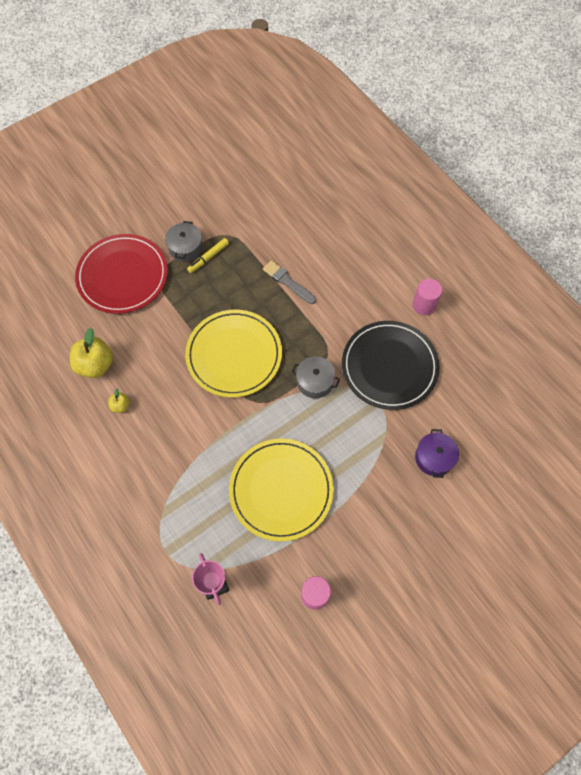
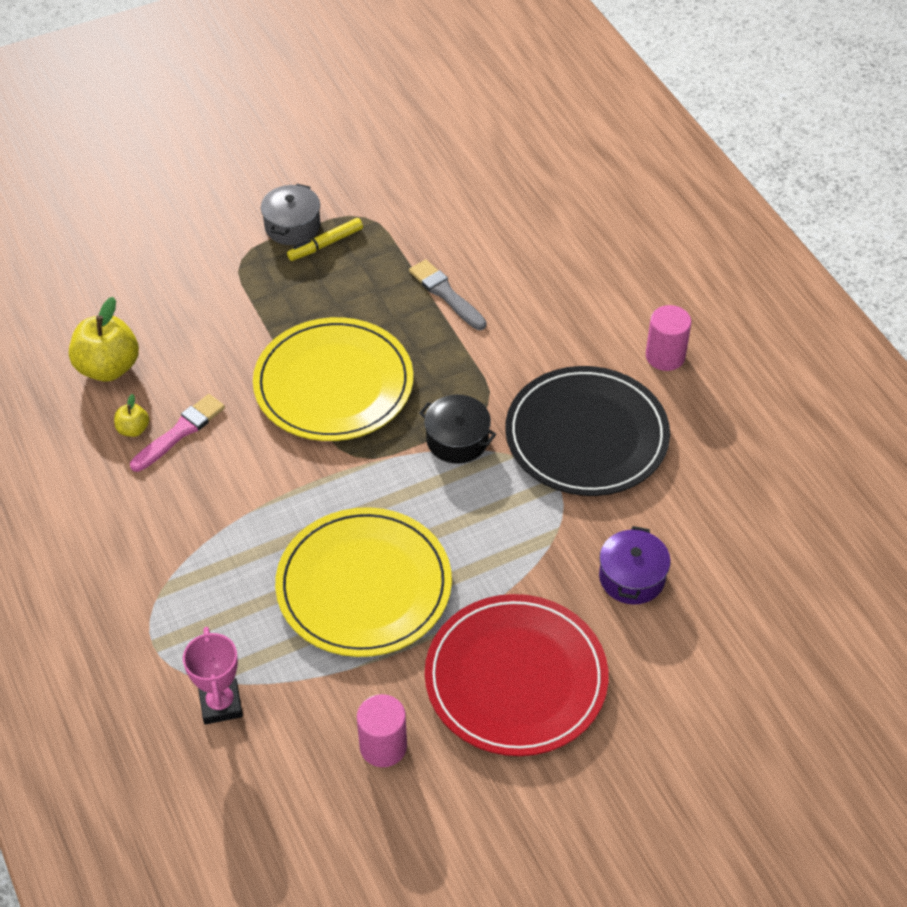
camera: 10 degrees right, 15 degrees down
red plate [75,234,168,314] -> red plate moved to [425,594,608,756]
grey pot [292,356,340,398] -> black pot [419,395,496,464]
none -> pink brush [130,394,225,472]

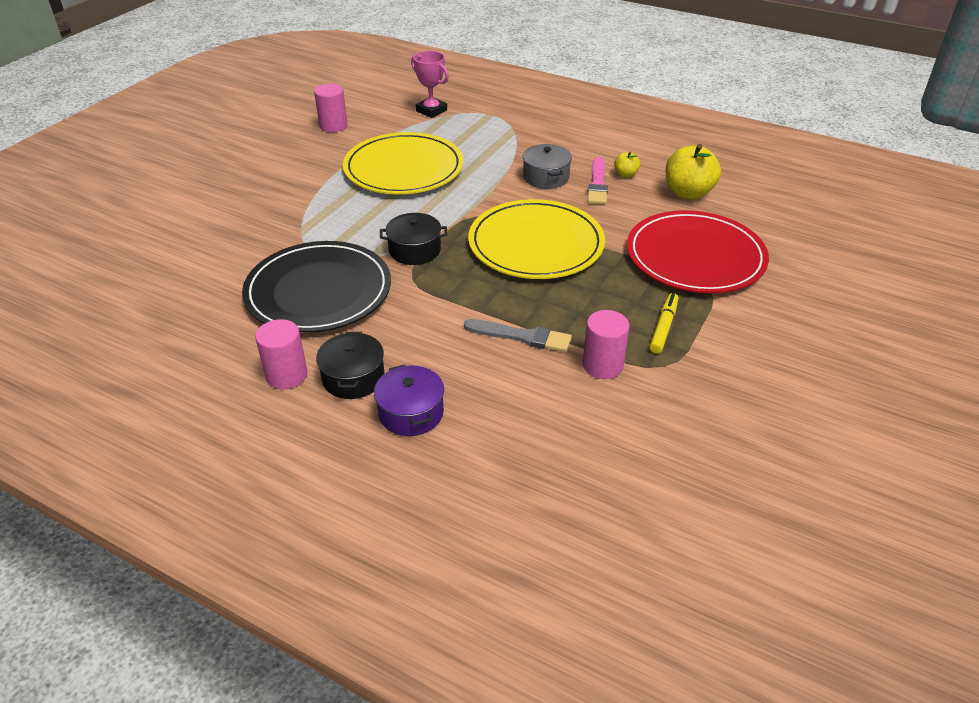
camera: 145 degrees right, 10 degrees down
grey pot [261,184,321,245] -> grey pot moved to [523,144,572,189]
red plate [425,594,608,756] -> red plate moved to [627,210,769,293]
purple pot [599,526,671,605] -> purple pot moved to [374,364,444,436]
none -> black pot [316,332,385,399]
none -> pink cylinder [583,310,630,379]

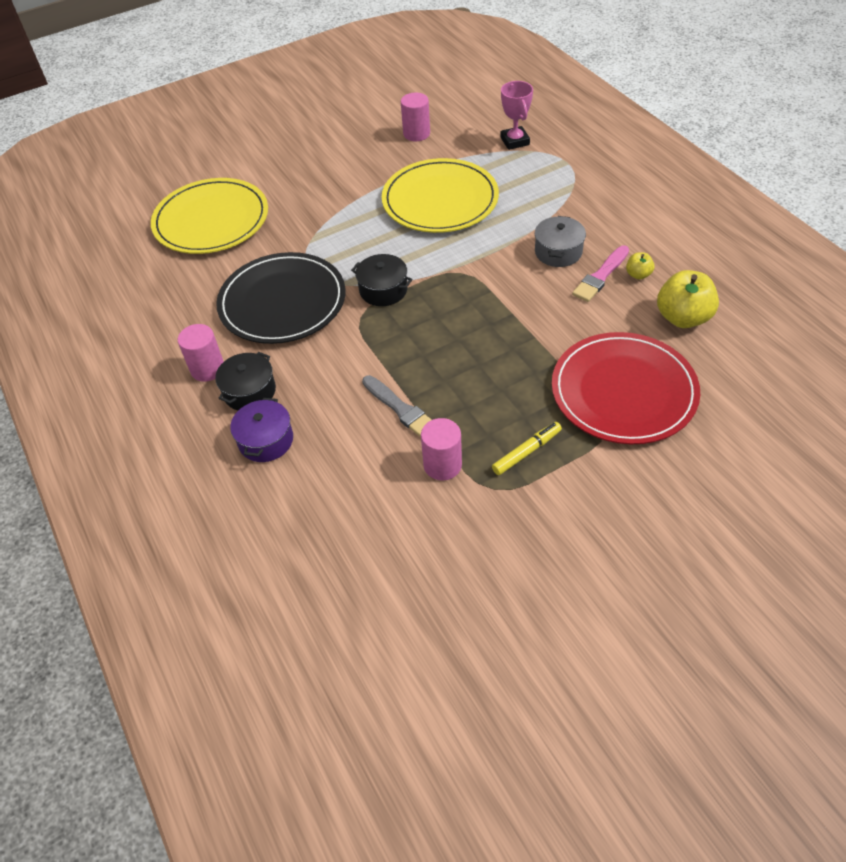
camera: 35 degrees right, 10 degrees up
yellow plate [468,199,605,279] -> yellow plate moved to [151,178,268,254]

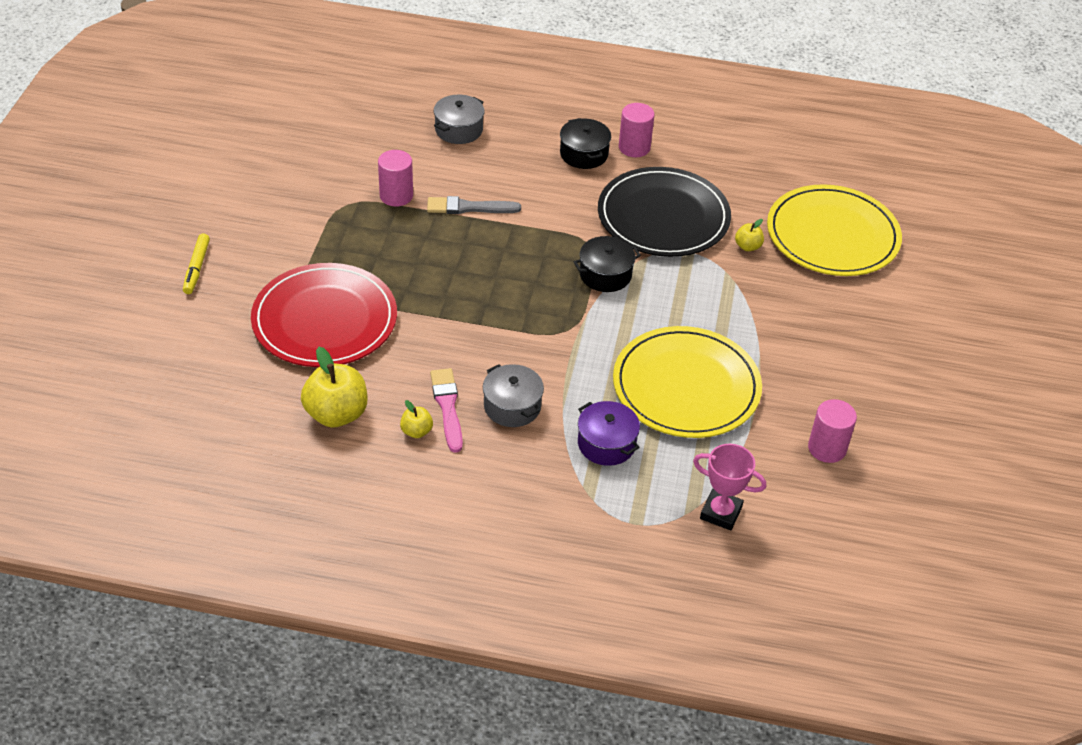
camera: 125 degrees right, 5 degrees down
purple pot [231,398,293,462] -> purple pot moved to [578,401,640,466]
yellow marker [492,422,562,475] -> yellow marker moved to [183,233,210,294]
none -> grey pot [434,95,485,144]
none -> yellow apple [735,219,764,251]

